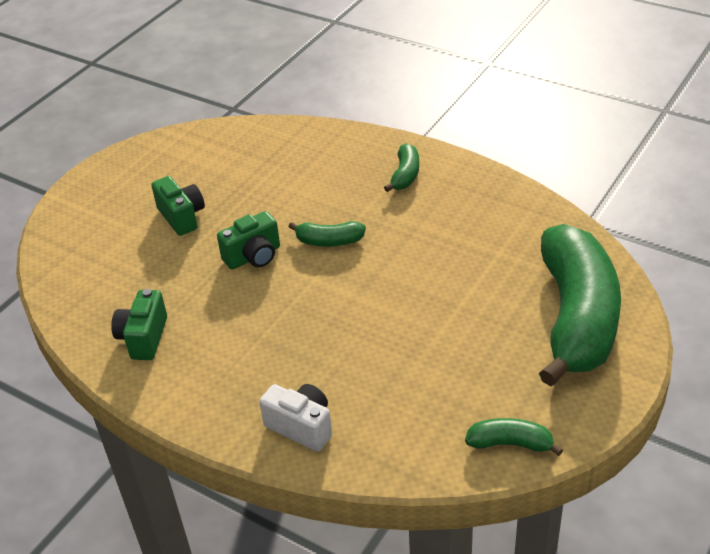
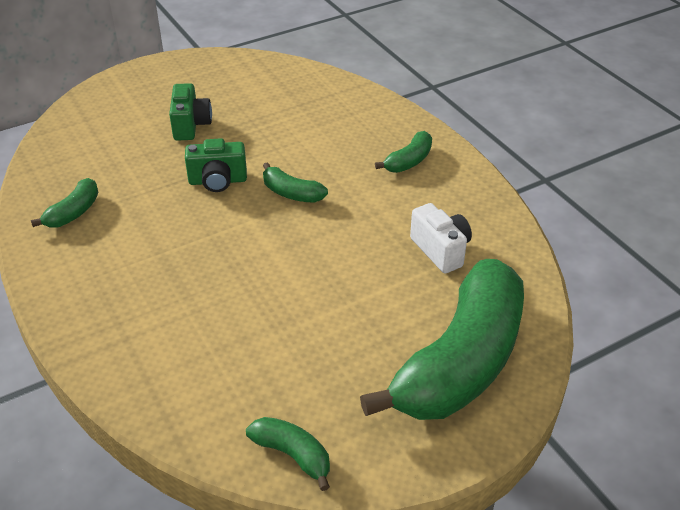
camera: 25 degrees right, 0 degrees up
green camera [111,289,167,360] -> green banana [31,178,99,228]
white camera [259,384,332,452] -> white camera moved to [410,203,472,273]

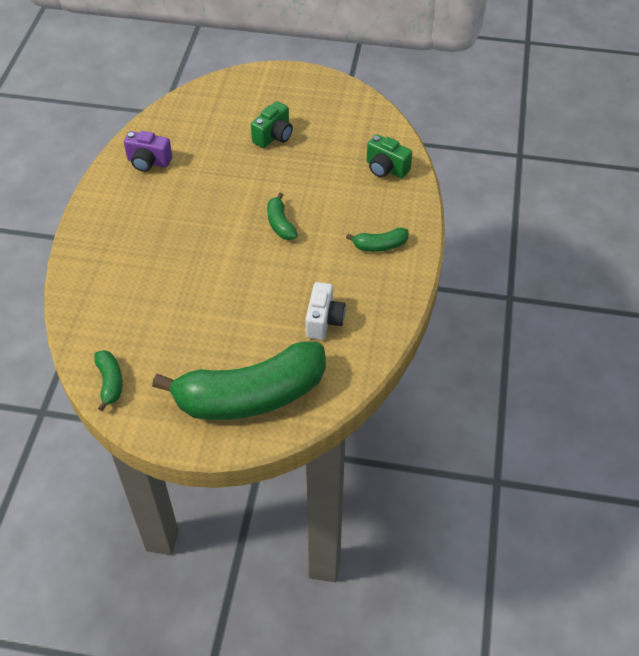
camera: 40 degrees right, 10 degrees up
green banana [31,178,99,228] -> purple camera [124,131,172,172]
green camera [185,138,247,192] -> green camera moved to [366,134,412,178]

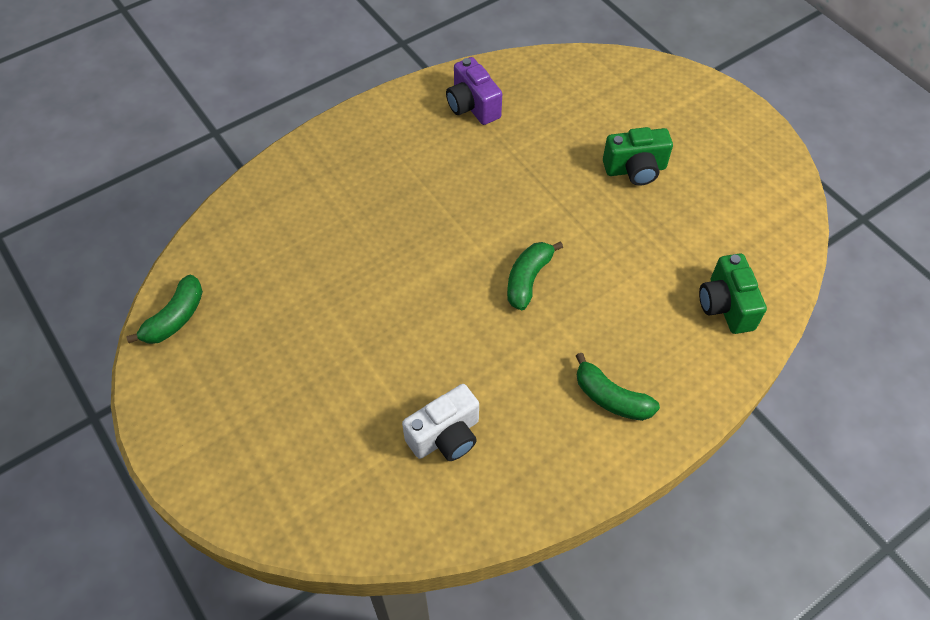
camera: 45 degrees right, 5 degrees up
green banana [152,341,326,420] -> none

